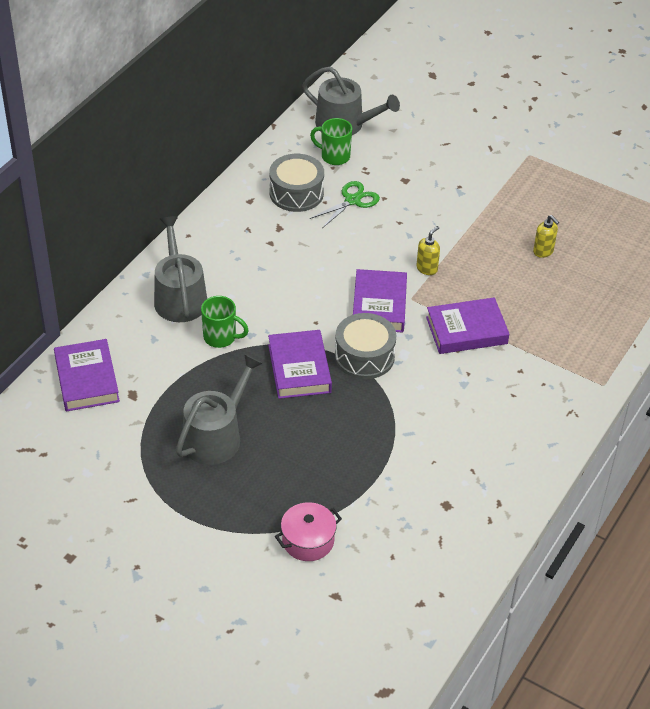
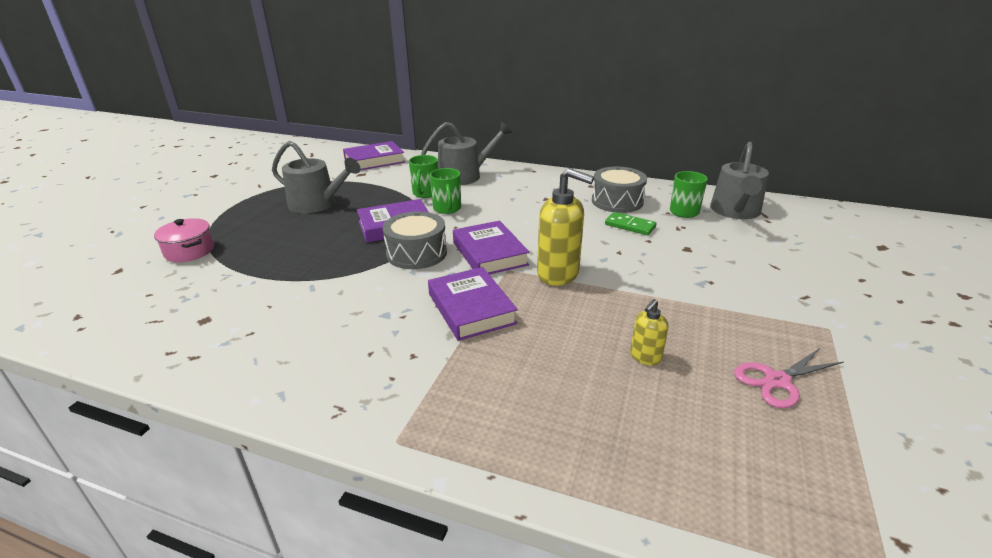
camera: 80 degrees right, 15 degrees down
green scissors [310,181,380,228] -> green domino [605,212,657,235]
purple book [353,269,407,332] -> purple book turned 75 degrees clockwise [453,221,530,275]
yellow soap dispenser [416,226,440,275] -> yellow soap dispenser [537,168,594,286], size x1.94
none -> green mug [430,168,461,214]
none -> pink scissors [734,348,844,408]

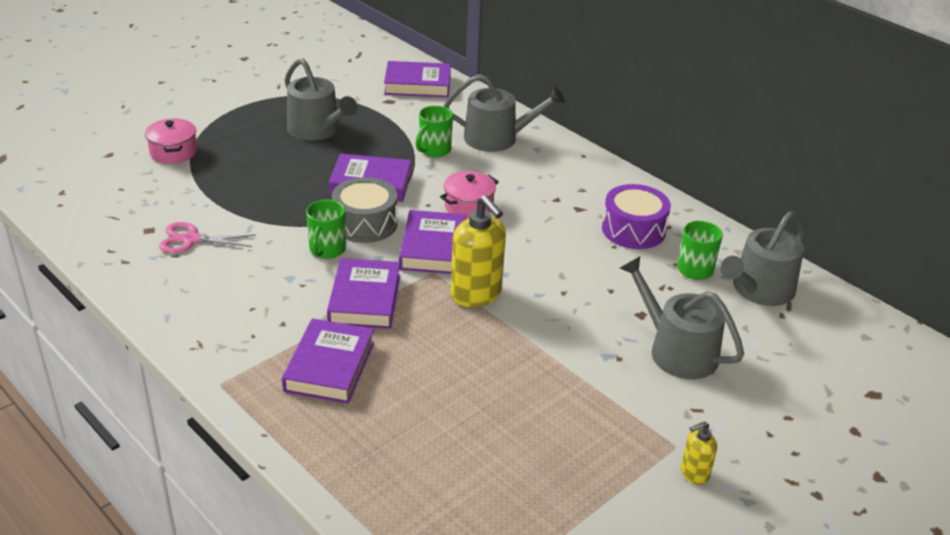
camera: 25 degrees right, 5 degrees up
green mug [430,168,461,214] -> green mug moved to [306,200,346,259]
grey drum [592,167,647,213] -> purple drum [602,184,671,249]
green domino [605,212,657,235] -> none
yellow soap dispenser [630,299,669,365] -> yellow soap dispenser moved to [681,421,717,485]
pink scissors [734,348,844,408] -> pink scissors moved to [159,222,256,253]
none -> purple book [282,318,374,404]
none -> pink pot [440,171,499,220]
none -> grey watering can [620,256,744,380]

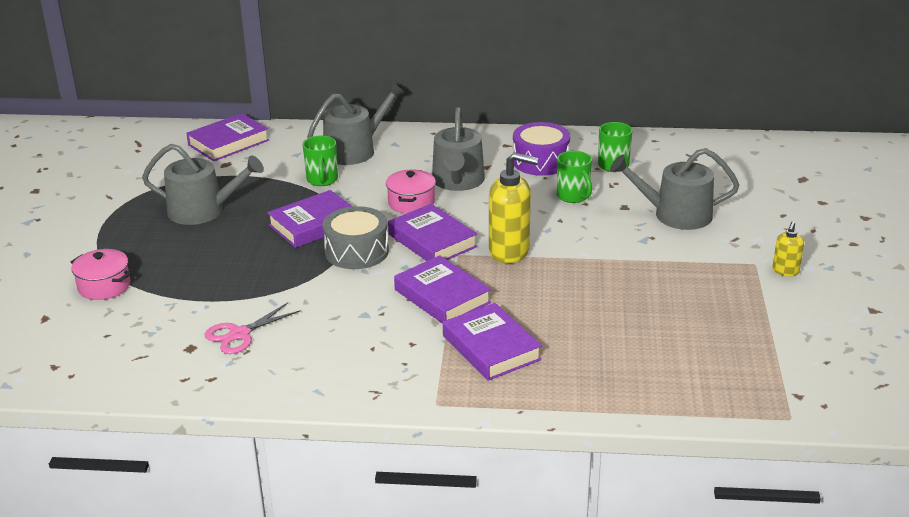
camera: 40 degrees left, 5 degrees down
green mug [306,200,346,259] -> green mug moved to [557,151,592,203]
grey watering can [720,211,805,306] -> grey watering can moved to [432,107,485,191]

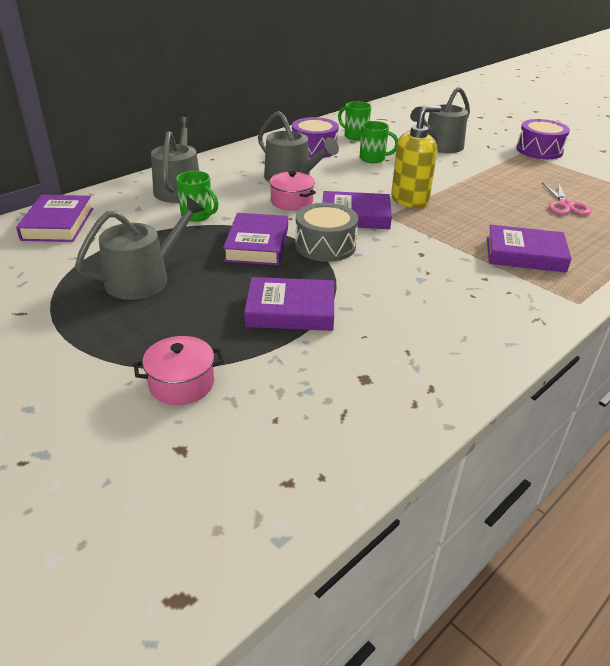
camera: 50 degrees left, 5 degrees up
pink scissors [204,302,301,354] -> pink scissors moved to [542,182,591,215]
purple book [394,255,491,324] -> purple book moved to [244,277,334,331]
yellow soap dispenser [773,221,804,276] -> purple drum [516,119,570,159]

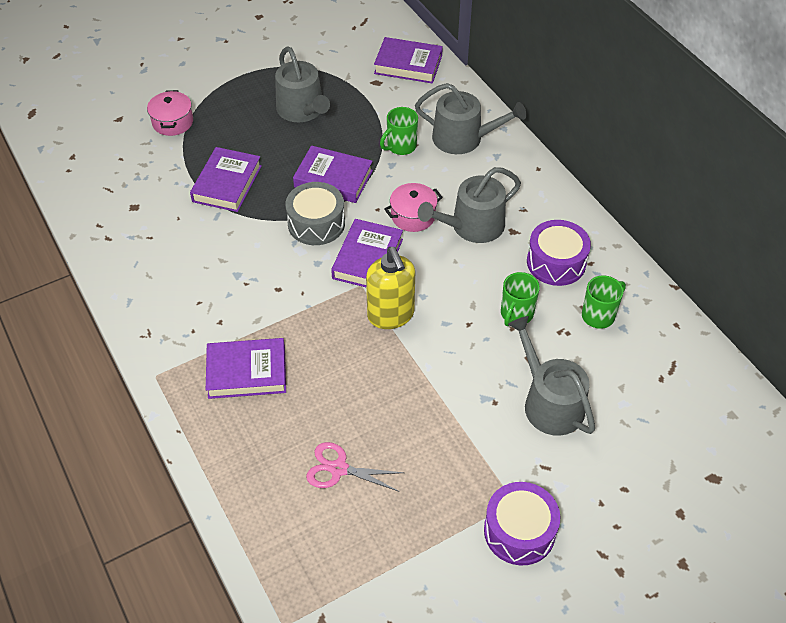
camera: 105 degrees right, 15 degrees up
purple book [487,225,572,273] -> purple book turned 60 degrees clockwise [206,338,286,399]

